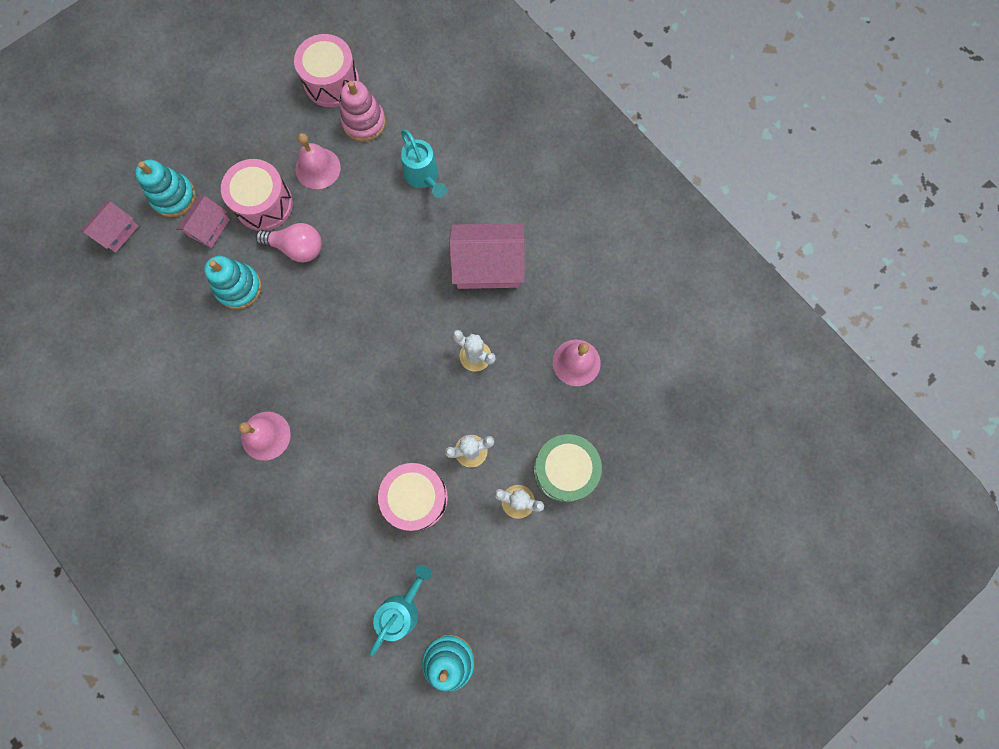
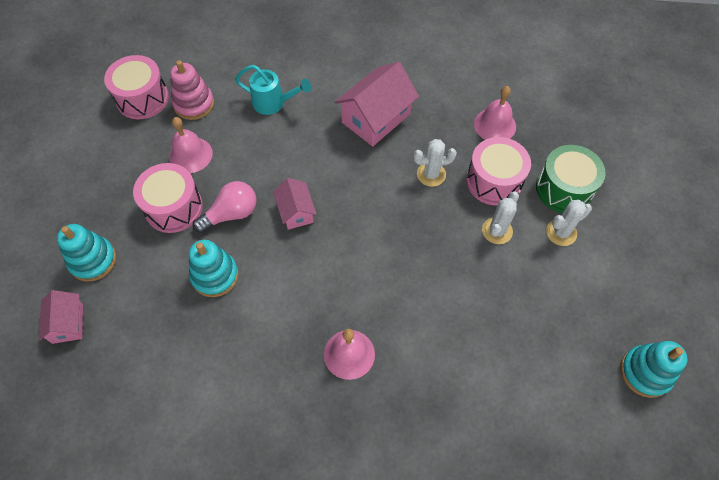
camera: 45 degrees left, 15 degrees down
pink house [177,196,230,248] -> pink house moved to [273,178,316,230]
turquoise watering can [369,565,432,656] -> none
pink drum [378,463,448,531] -> pink drum moved to [466,137,531,206]

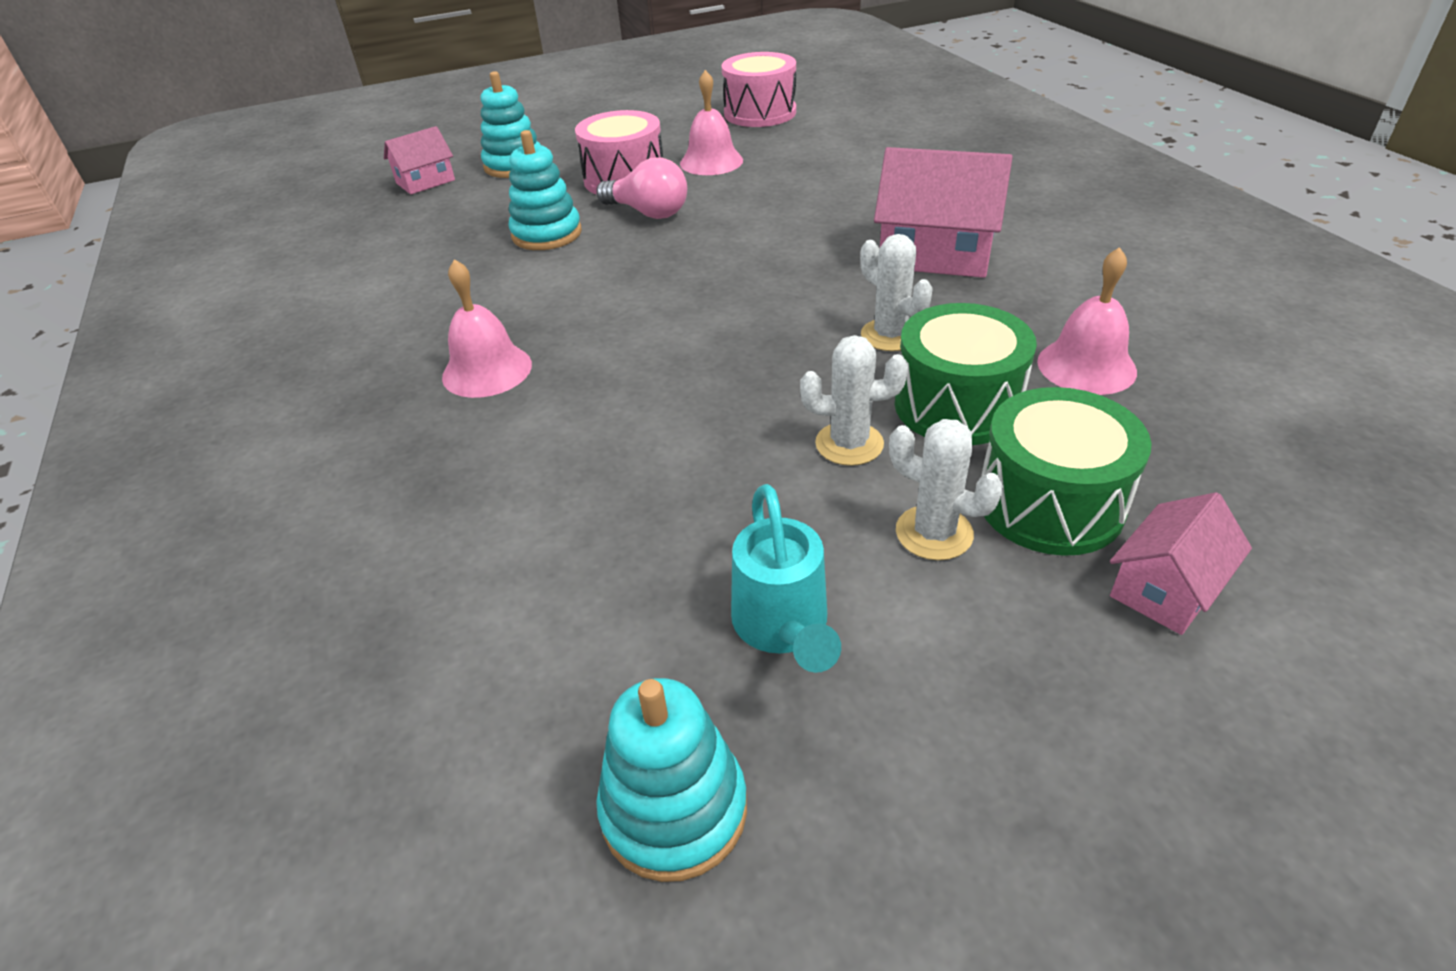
camera: 65 degrees right, 20 degrees down
pink stacking toy [170,60,214,120] -> none
turquoise watering can [235,65,311,115] -> turquoise watering can moved to [731,484,841,673]
pink house [273,178,316,230] -> pink house moved to [1110,492,1252,635]
pink drum [466,137,531,206] -> green drum [895,303,1037,445]

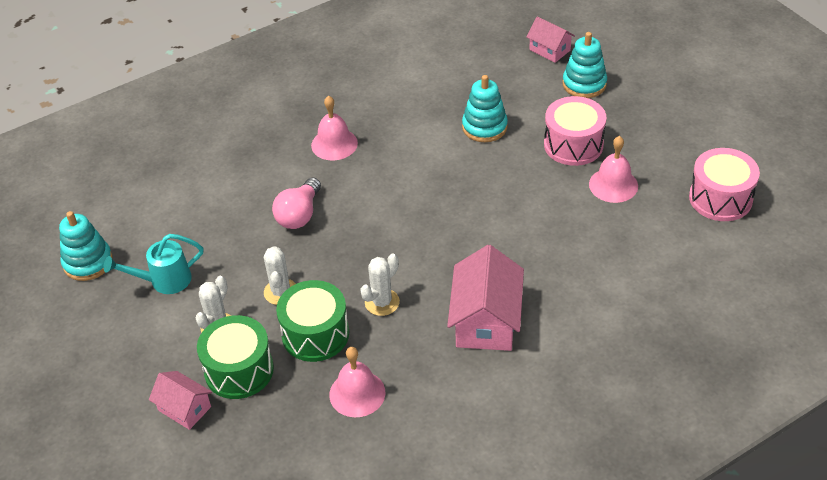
camera: 80 degrees right, 5 degrees up
pink light bulb [596,157,687,219] -> pink light bulb moved to [272,178,321,229]

